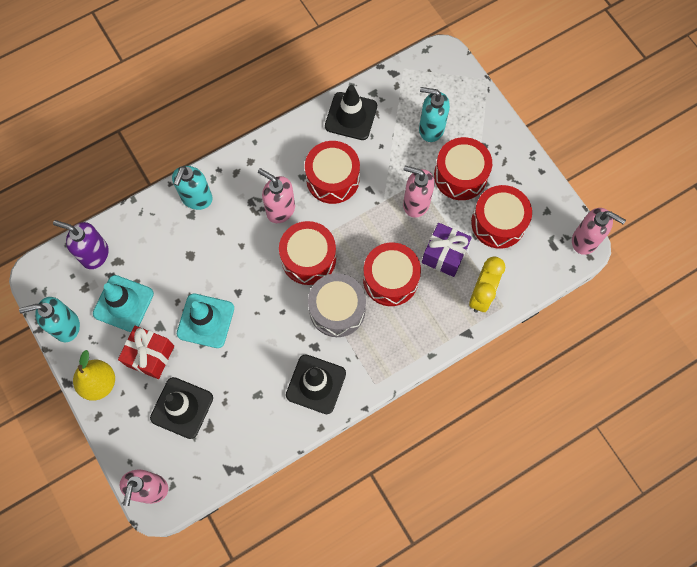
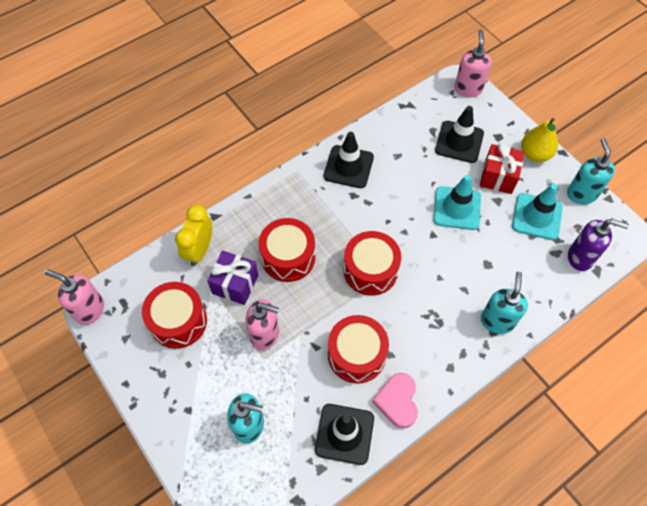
camera: 175 degrees right, 10 degrees down
turquoise soap dispenser [19,297,80,342] -> turquoise soap dispenser turned 75 degrees counterclockwise [567,138,615,204]
pink soap dispenser [258,168,295,223] -> none
grey drum [308,273,366,337] -> none
red drum [434,137,492,200] -> none
none -> pink heart [372,373,418,429]

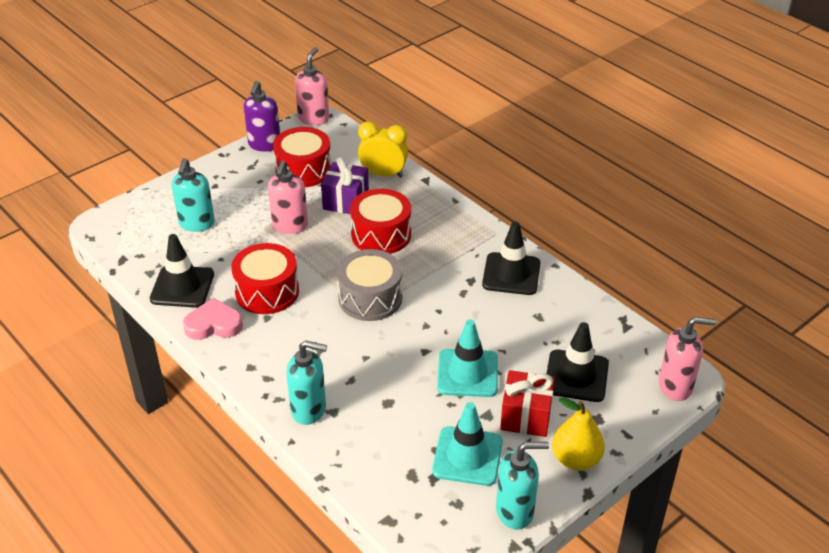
camera: 85 degrees right, 20 degrees down
red drum [343,231,401,296] -> grey drum [337,249,402,321]
purple soap dispenser [568,219,629,271] -> purple soap dispenser moved to [244,81,280,152]

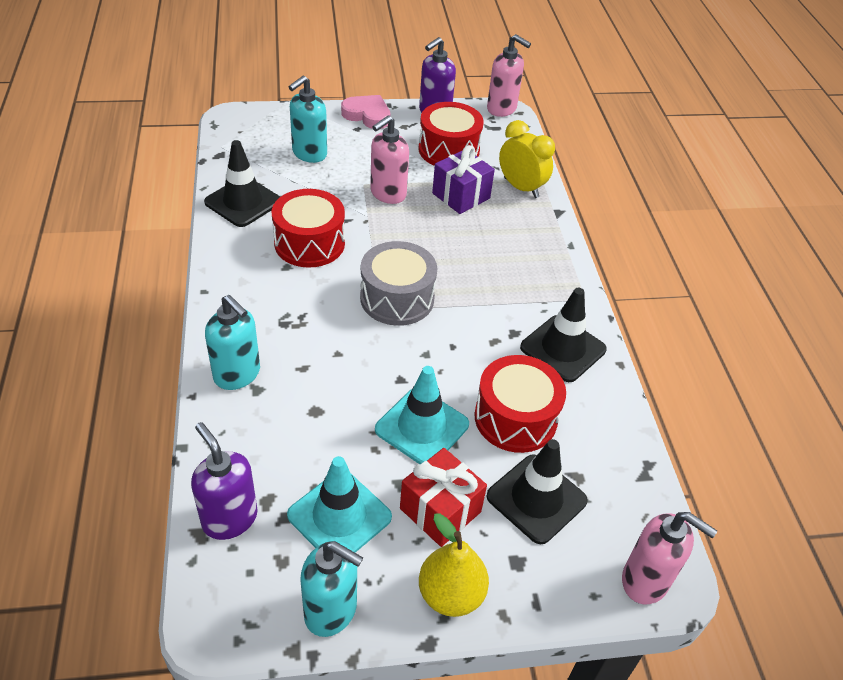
camera: 30 degrees right, 5 degrees up
pink heart [183,298,243,340] -> pink heart moved to [341,95,390,129]
pink soap dispenser [295,48,329,125] -> pink soap dispenser turned 75 degrees clockwise [487,34,531,117]
red drum [350,189,411,254] -> red drum moved to [475,355,566,453]
none -> purple soap dispenser [191,422,258,540]

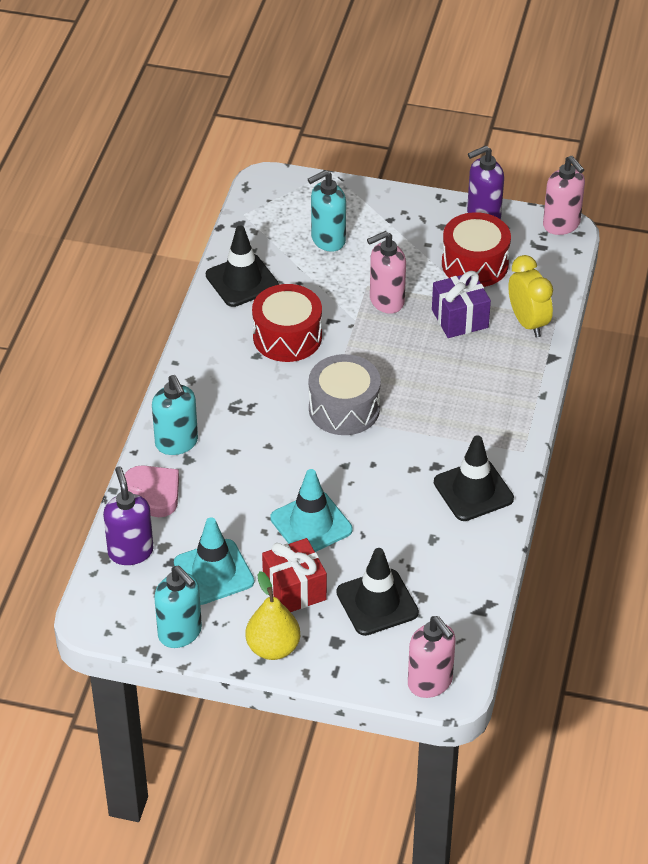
camera: 25 degrees right, 0 degrees up
pink heart [341,95,390,129] -> pink heart moved to [124,465,179,517]
red drum [475,355,566,453] -> none

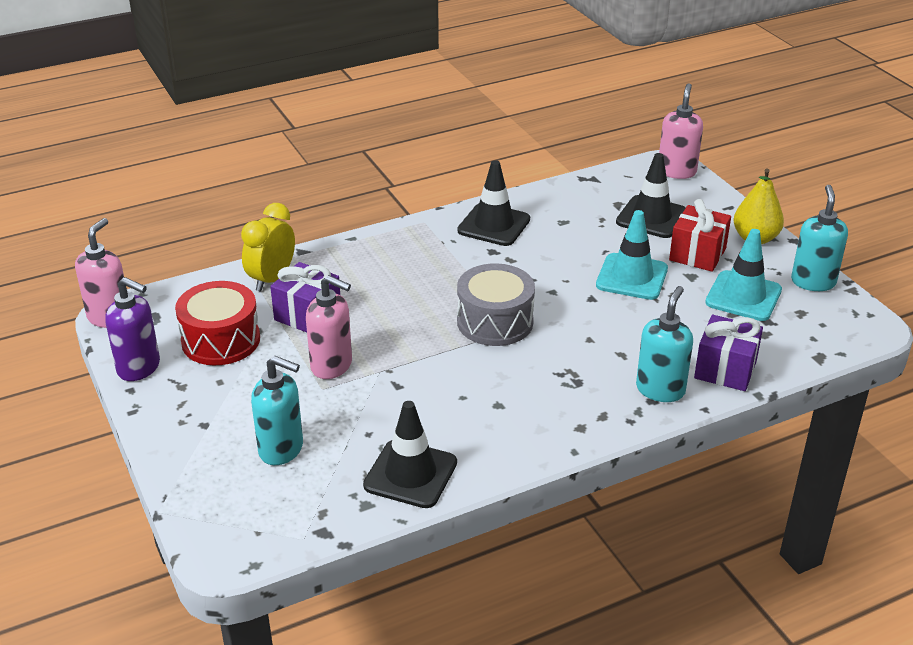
camera: 130 degrees left, 10 degrees down
purple soap dispenser [103,466,154,565] -> none
pink heart [124,465,179,517] -> purple gift [694,315,763,391]
red drum [252,284,322,362] -> none

